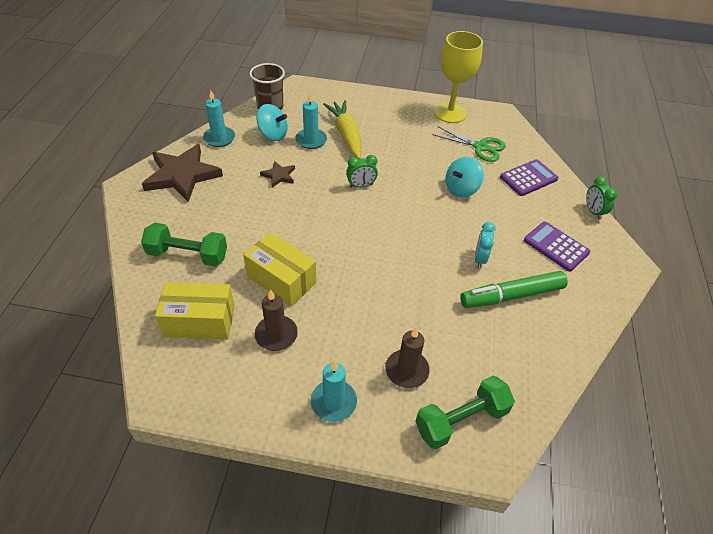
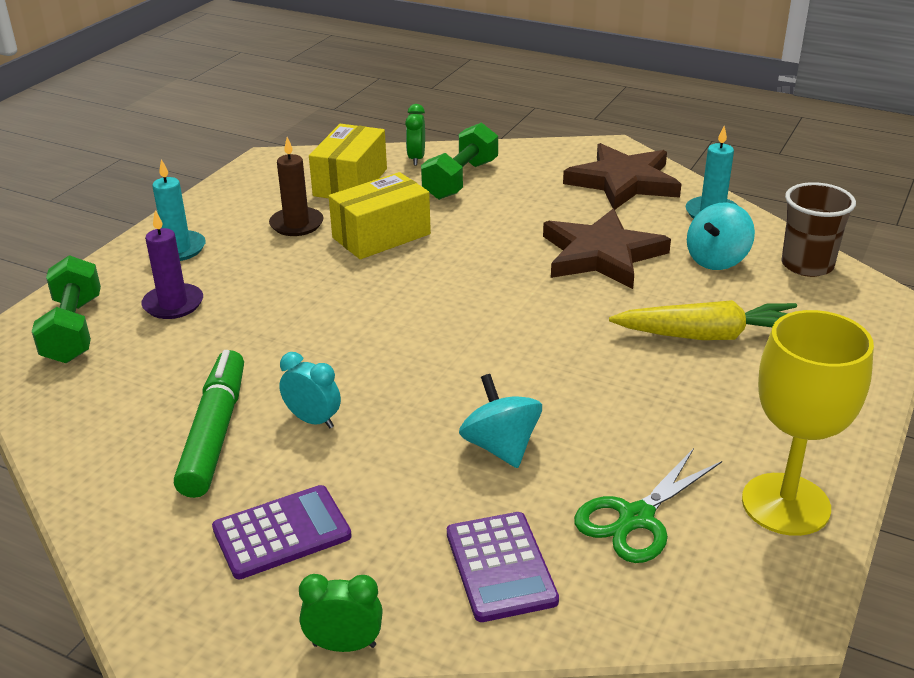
camera: 110 degrees right, 15 degrees down
brown star [260,161,295,188] -> brown star [543,208,671,289], size x2.12
turquoise candle [296,93,327,149] -> none
green clock [346,155,378,188] -> green clock moved to [405,104,425,166]
brown candle [385,328,430,388] -> purple candle [141,210,203,319]

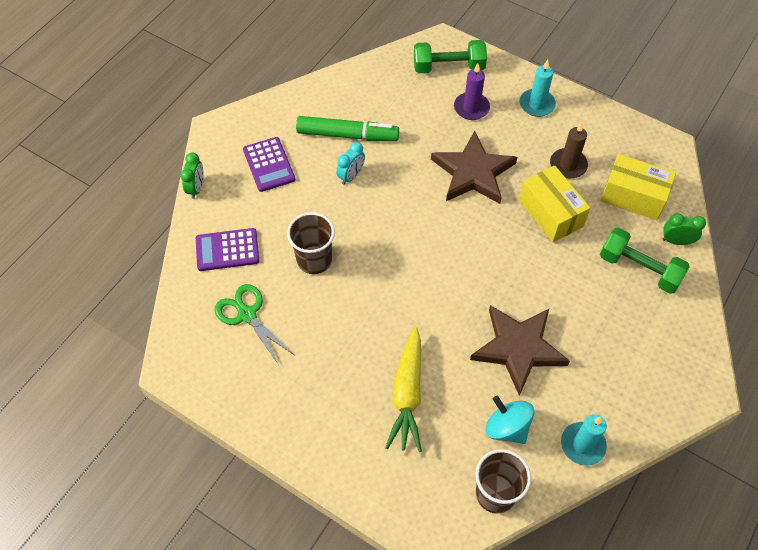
camera: 95 degrees right, 25 degrees up
turquoise spinning top [459,374,542,468] -> brown cup [287,212,335,274]
brown star [563,143,681,209] -> brown star moved to [431,131,517,204]
yellow goblet [742,310,874,536] -> none

